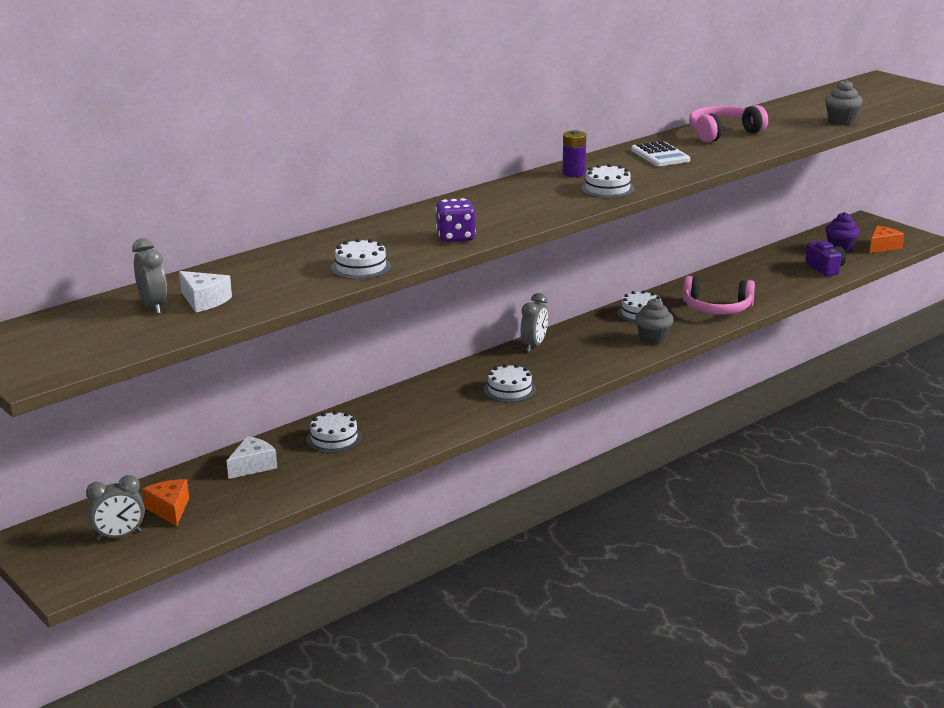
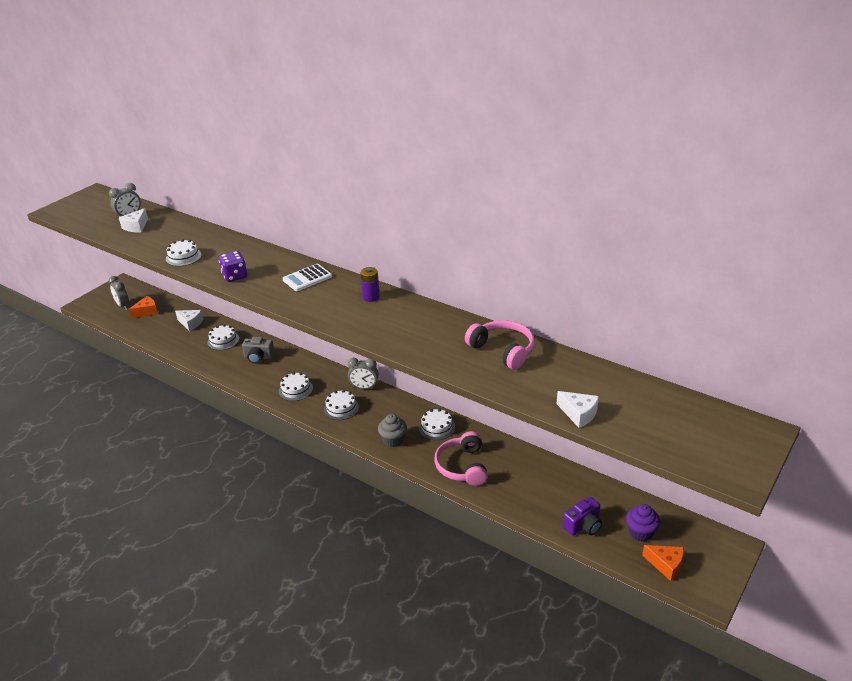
camera: 75 degrees right, 10 degrees up
white cake [581,164,635,198] -> white cake moved to [324,390,359,420]
white calculator [631,141,690,166] -> white calculator moved to [283,264,332,291]
grey cupcake [825,79,862,125] -> white cheese [557,391,599,428]
none -> grey camera [242,337,275,364]

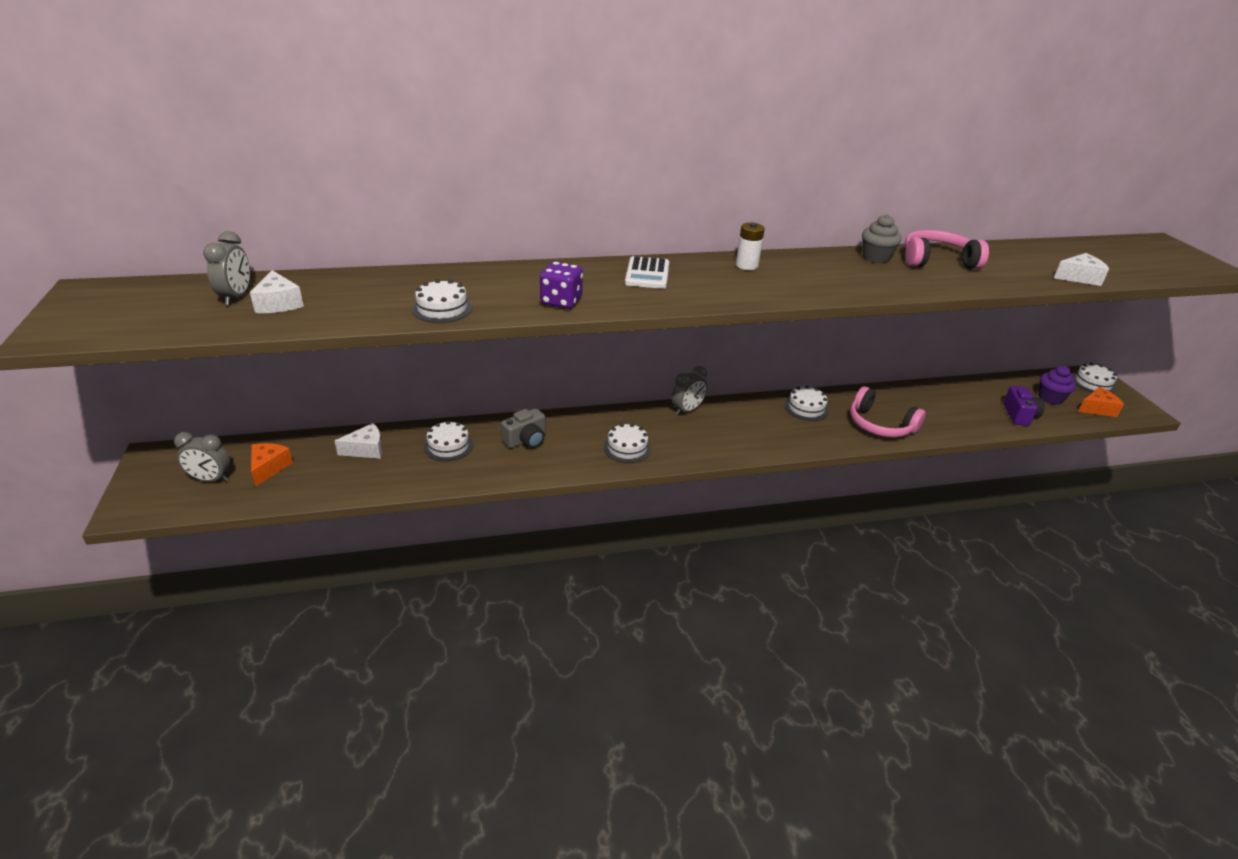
camera: 50 degrees left, 0 degrees up
white cake [324,390,359,420] -> white cake moved to [1072,363,1117,393]
purple battery [360,267,380,302] -> white battery [736,222,765,270]
grey cupcake [378,414,407,447] -> grey cupcake moved to [862,214,902,263]

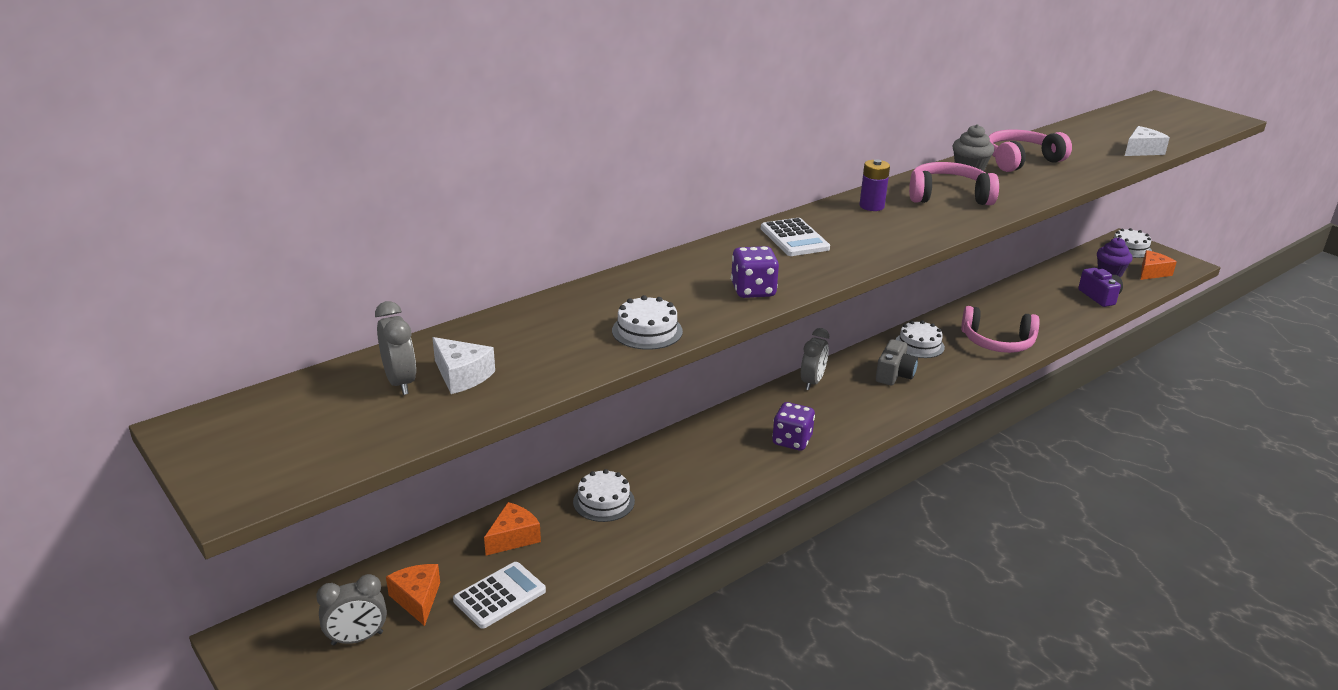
camera: 25 degrees left, 5 degrees down
white cheese [335,423,383,459] -> orange cheese [484,502,541,555]
grey camera [501,408,546,448] -> grey camera moved to [876,339,918,385]
white cake [603,423,651,463] -> purple dice [772,402,815,451]
white battery [736,222,765,270] -> purple battery [859,159,890,211]
none -> white calculator [453,562,546,629]
none -> pink headphones [909,162,999,205]

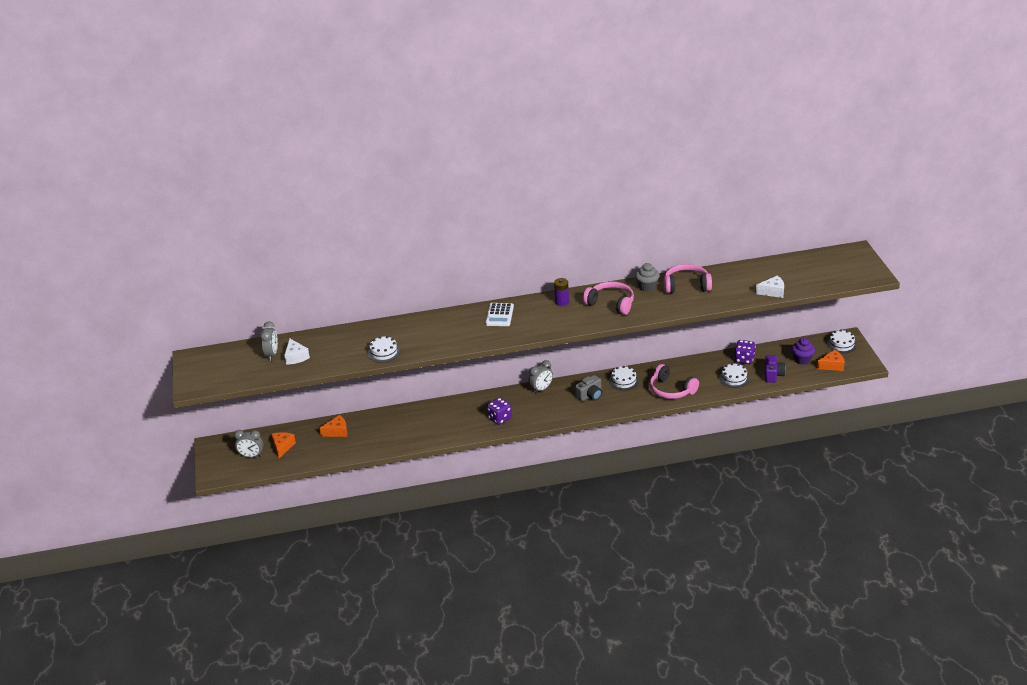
camera: 30 degrees right, 5 degrees up
white calculator [453,562,546,629] -> none
white cake [573,469,635,522] -> white cake moved to [719,363,749,388]
purple dice [731,246,779,298] -> purple dice moved to [734,340,756,364]

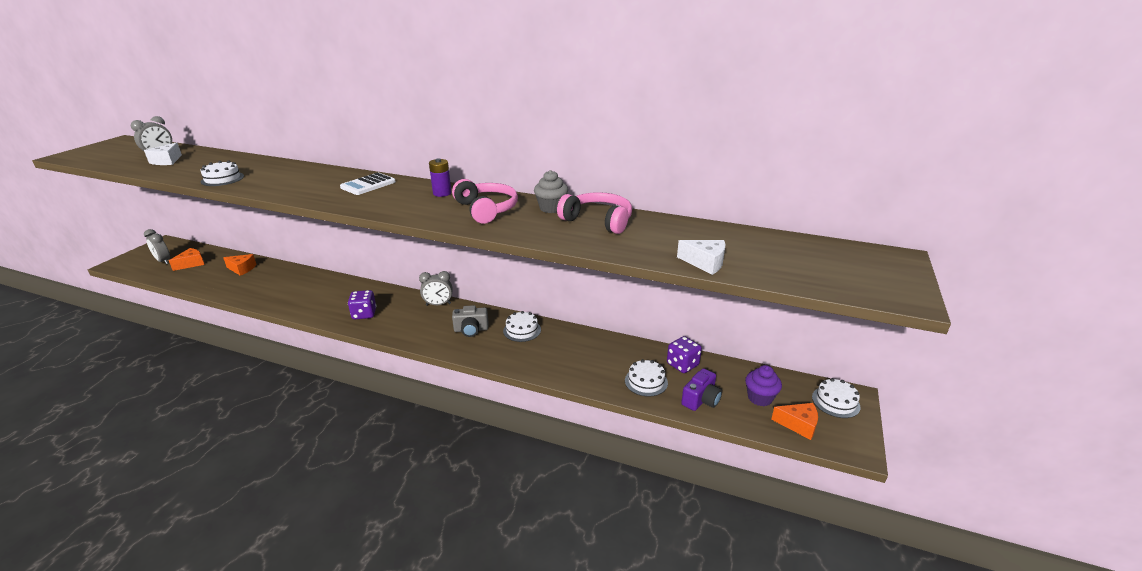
camera: 30 degrees right, 5 degrees down
pink headphones [650,364,699,399] -> none

